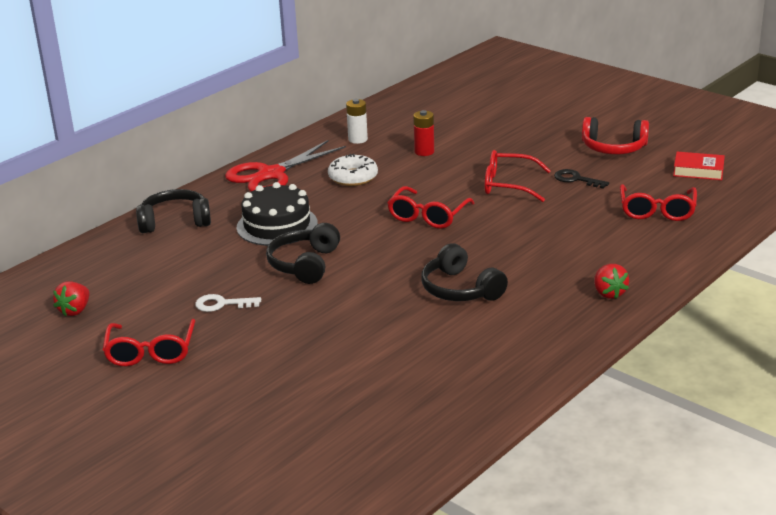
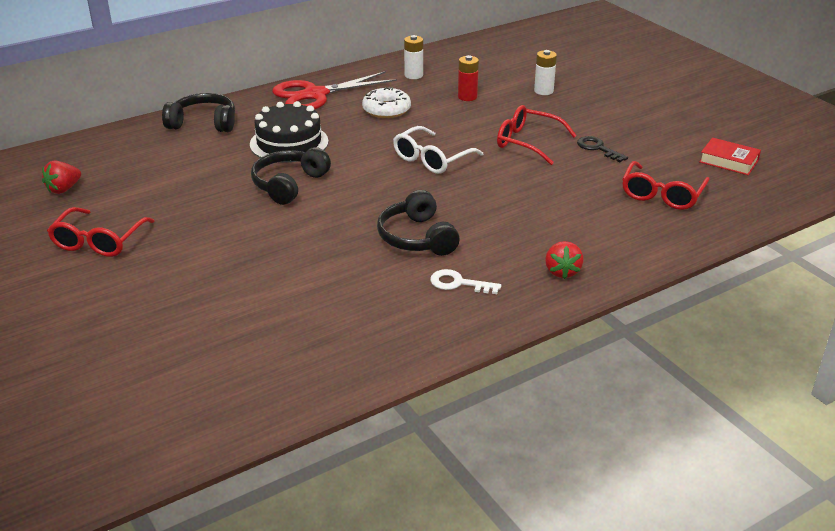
camera: 15 degrees right, 5 degrees up
white key [195,294,261,312] -> white key moved to [430,269,501,294]
red glasses [387,186,474,229] -> white glasses [393,126,483,174]
red headphones [582,117,649,154] -> none
none -> white battery [534,50,557,95]

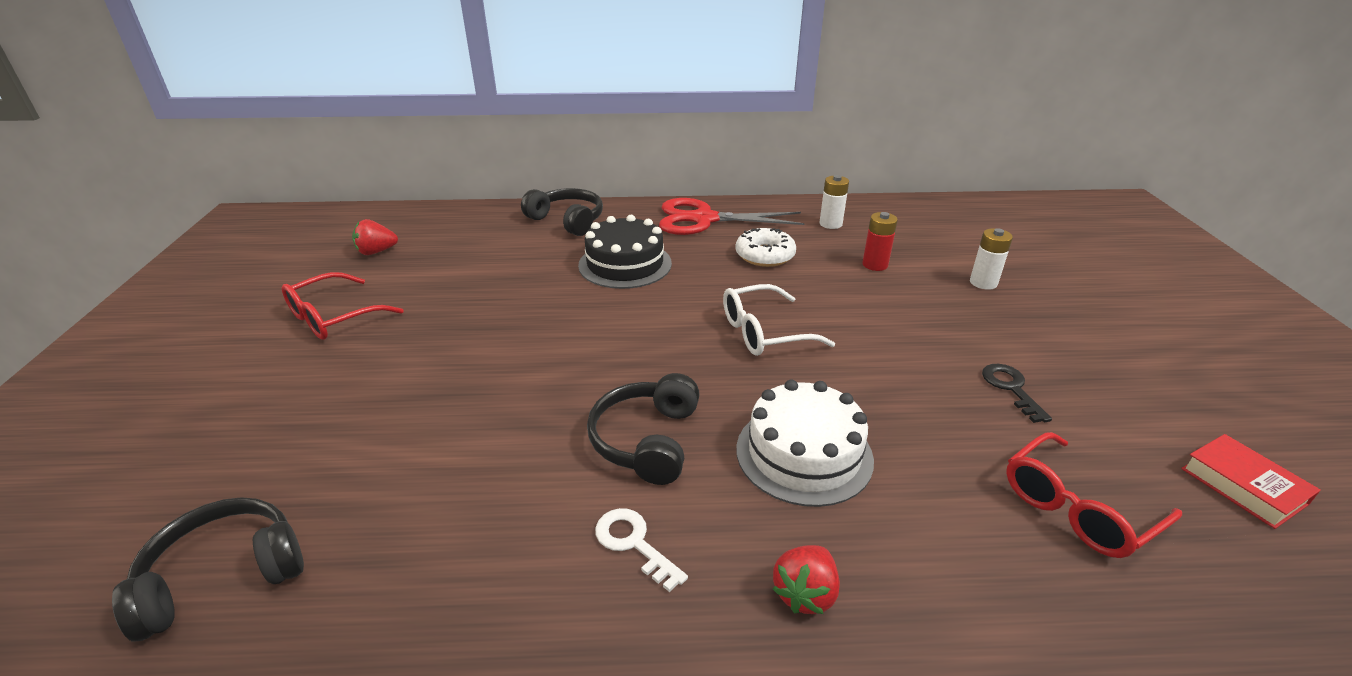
camera: 30 degrees right, 0 degrees up
black headphones [251,147,331,205] -> black headphones moved to [112,497,304,642]
red glasses [497,105,577,165] -> none
none -> white cake [736,379,874,507]

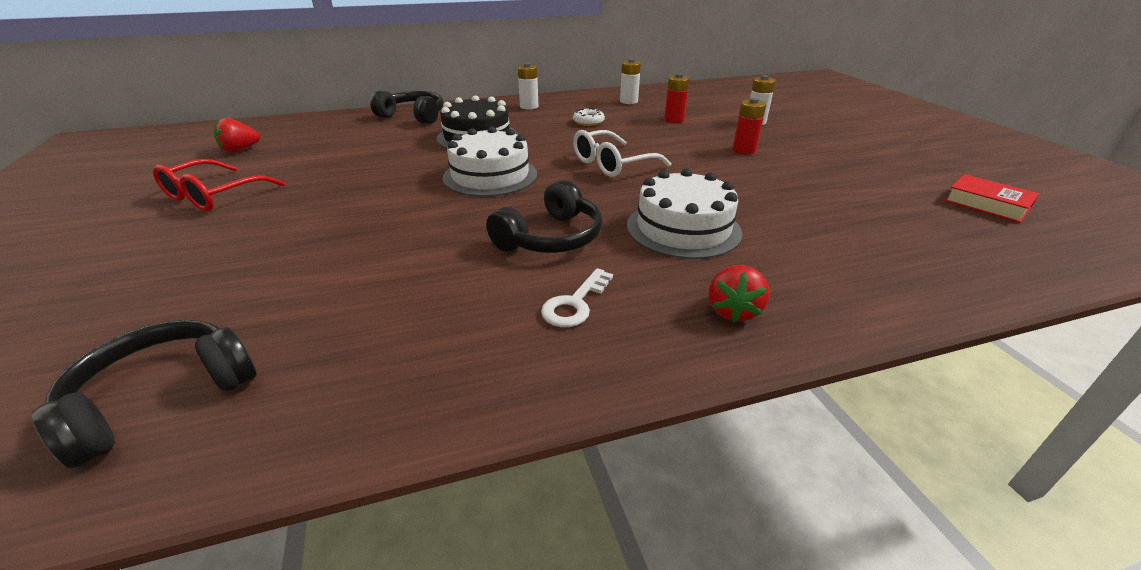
camera: 15 degrees left, 0 degrees up
black headphones [587,373,700,485] -> black headphones turned 135 degrees counterclockwise [486,180,602,253]
white key [595,508,688,592] -> white key turned 90 degrees counterclockwise [541,268,613,327]
red scissors [659,198,804,235] -> white battery [518,63,538,109]
white donut [735,228,796,267] -> white donut [573,108,605,126], size x0.65
black key [982,364,1052,423] -> none
red glasses [1006,432,1182,558] -> none
none -> white cake [443,126,537,197]
none -> red battery [733,98,766,154]

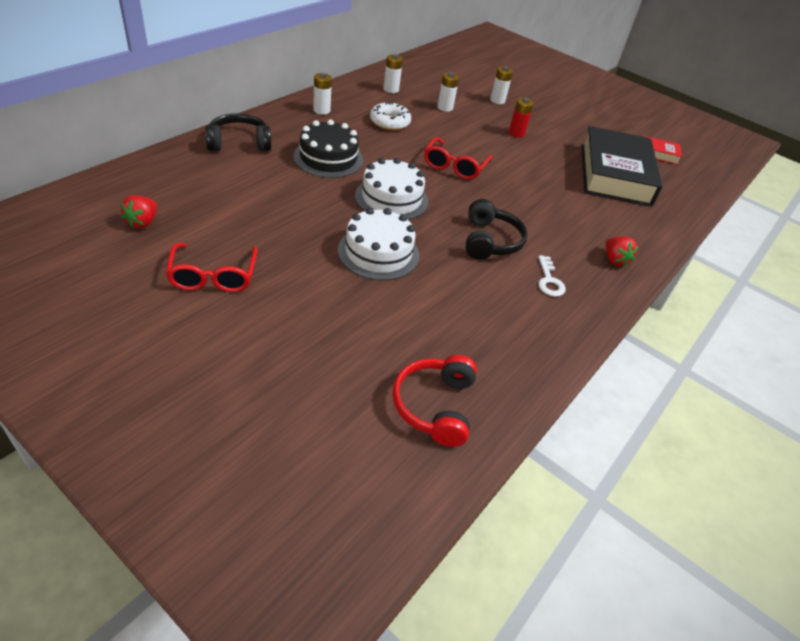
camera: 40 degrees left, 10 degrees up
black headphones [32,320,257,469] -> red headphones [393,355,477,447]
white donut [573,108,605,126] -> white donut [370,102,411,130], size x1.54
white glasses [573,130,671,177] -> red glasses [424,137,493,180]
white cake [627,168,742,259] -> white cake moved to [338,208,419,281]
red battery [664,73,690,123] -> white battery [437,72,459,112]
none -> black book [581,126,663,207]

